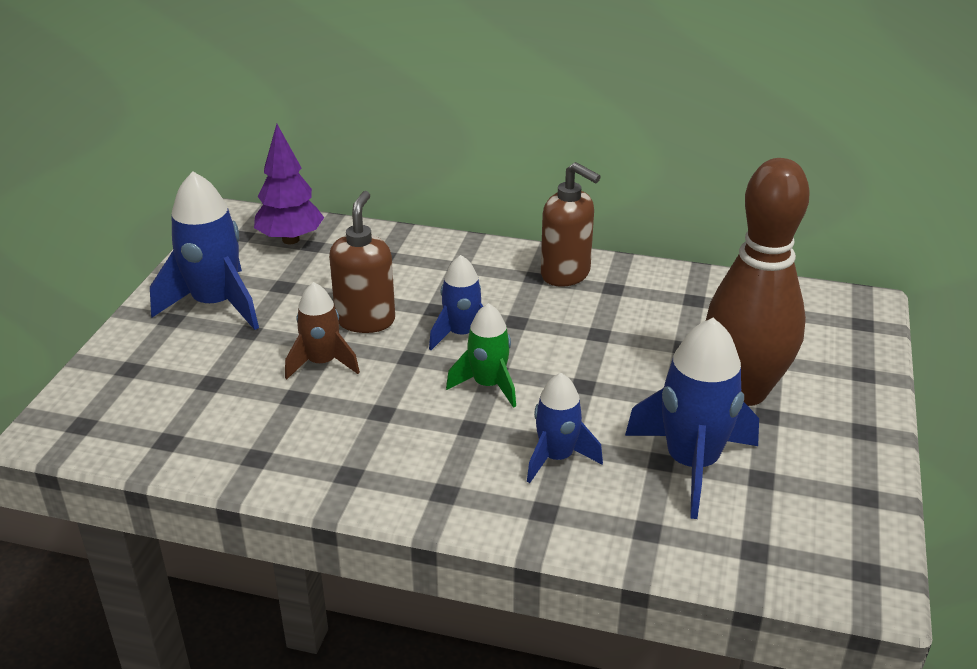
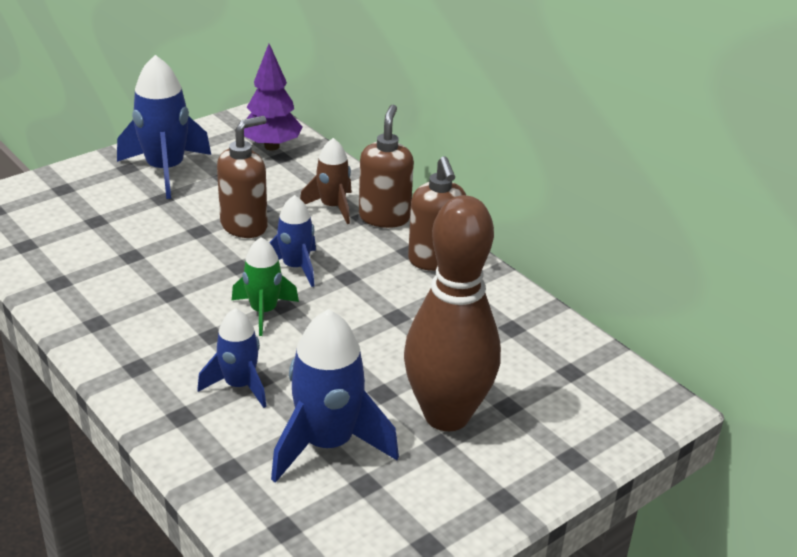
camera: 35 degrees right, 0 degrees up
brown rocket [285,282,360,379] -> brown rocket moved to [300,138,352,224]
none -> brown soap dispenser [359,105,414,228]

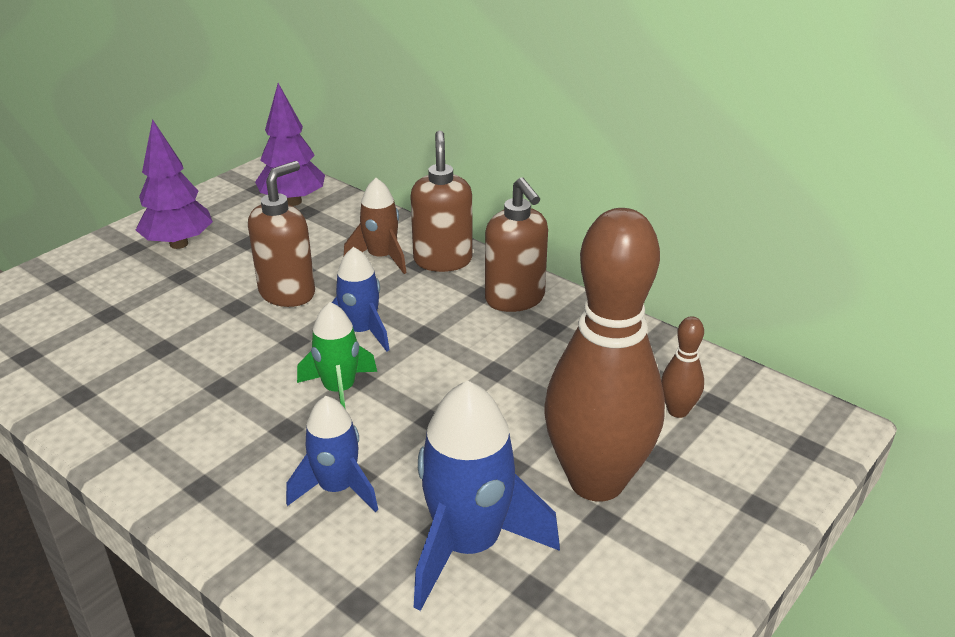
camera: 10 degrees left, 0 degrees up
blue rocket [117,55,211,199] -> purple tree [136,119,213,249]
none -> brown bowling pin [661,316,704,418]

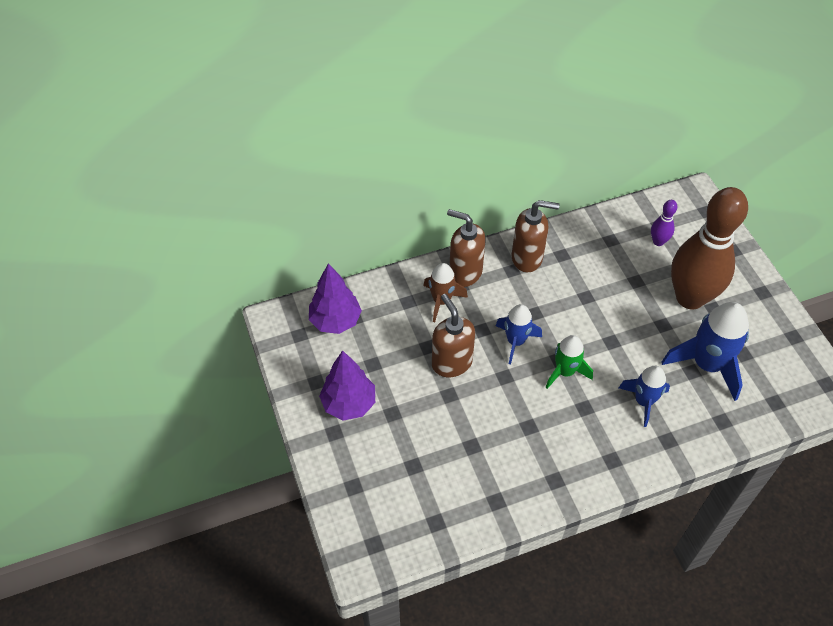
camera: 60 degrees left, 20 degrees up
brown bowling pin [661,316,704,418] -> purple bowling pin [651,200,677,246]

